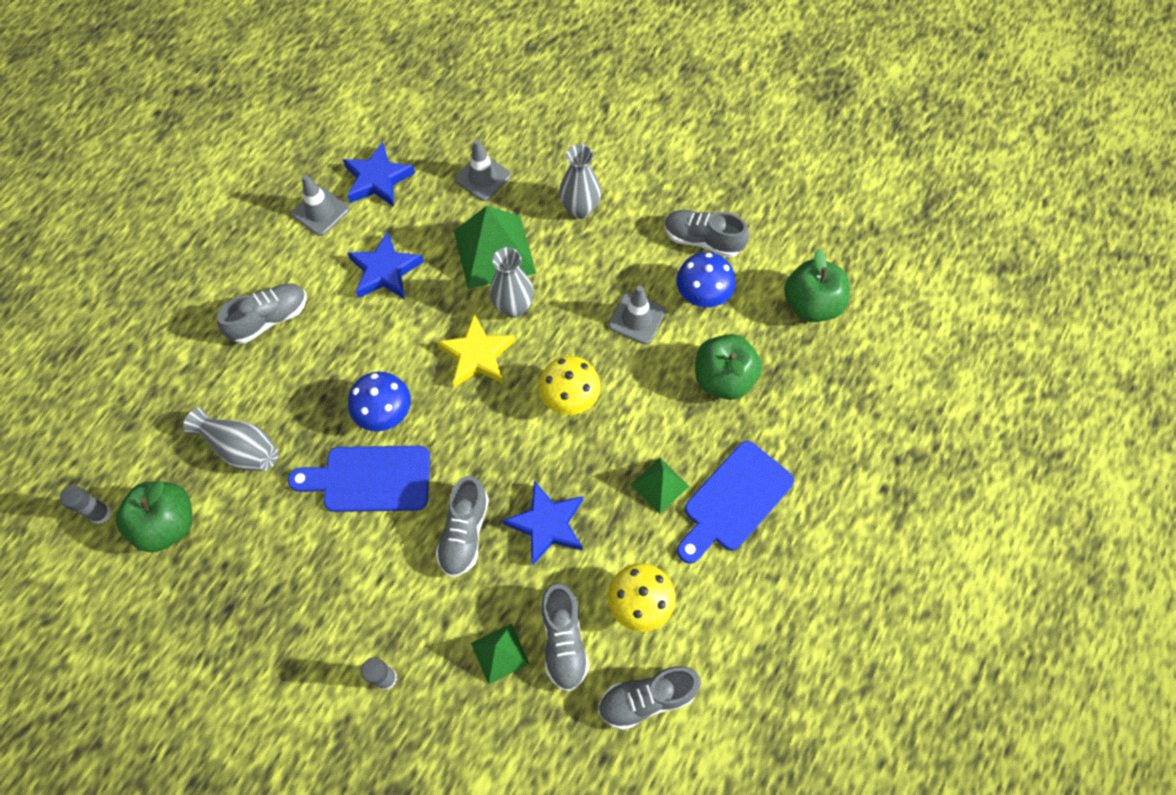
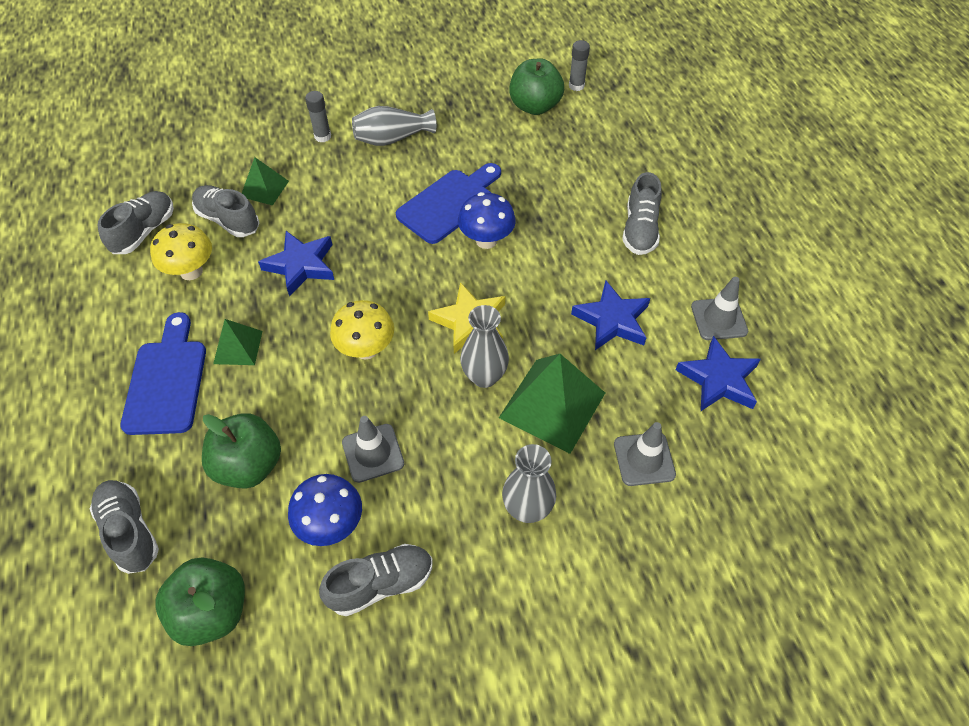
camera: 135 degrees right, 10 degrees down
grey vase [183,408,278,471] -> grey vase moved to [352,106,436,146]
grey shoe [436,476,489,577] -> grey shoe moved to [90,480,159,574]

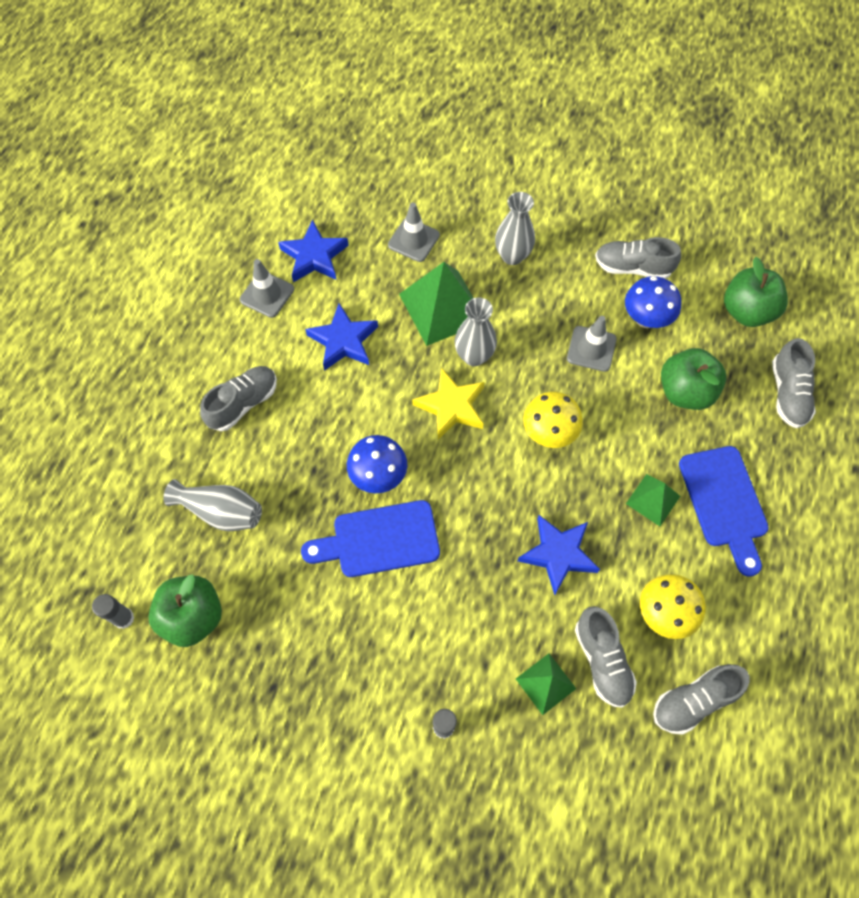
camera: 145 degrees left, 10 degrees up
blue cutting board [120,312,206,435] -> blue cutting board turned 45 degrees counterclockwise [679,446,769,577]
grey vase [352,106,436,146] -> grey vase moved to [163,479,262,531]

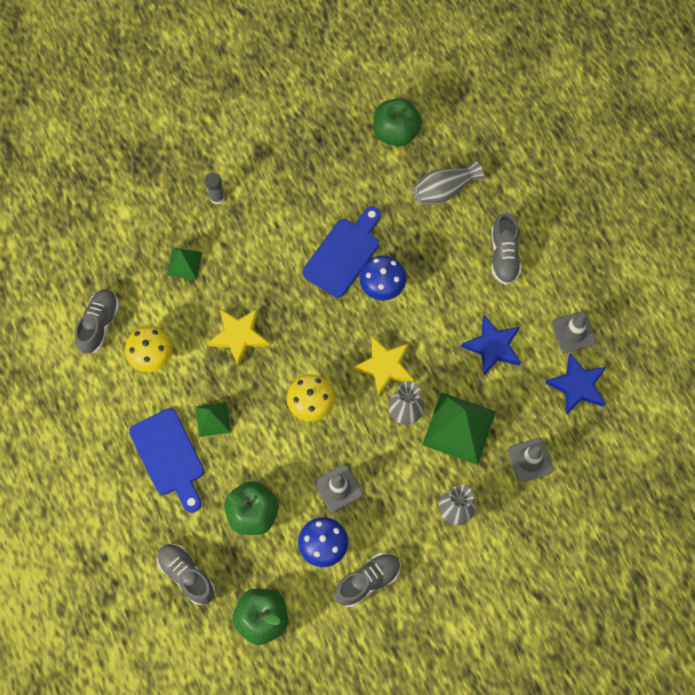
camera: 135 degrees right, 5 degrees up
grey glue stick [92,594,135,629] -> none
blue star [518,515,600,595] -> yellow star [207,308,269,367]
grey shoe [575,606,637,708] -> none
blue cutting board [679,446,769,577] -> blue cutting board turned 150 degrees counterclockwise [129,408,204,513]

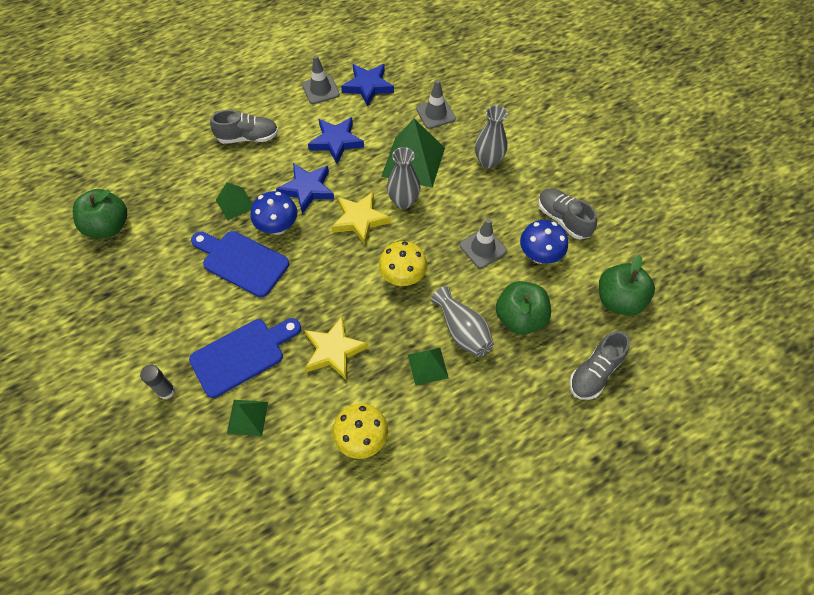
camera: 95 degrees left, 10 degrees down
grey shoe [75,289,119,354] -> none
blue cutting board [129,408,204,513] -> blue cutting board moved to [189,318,301,398]
grey vase [412,161,484,205] -> grey vase moved to [431,286,494,357]
none -> green pyramid [216,182,252,220]
none -> blue star [276,163,334,214]

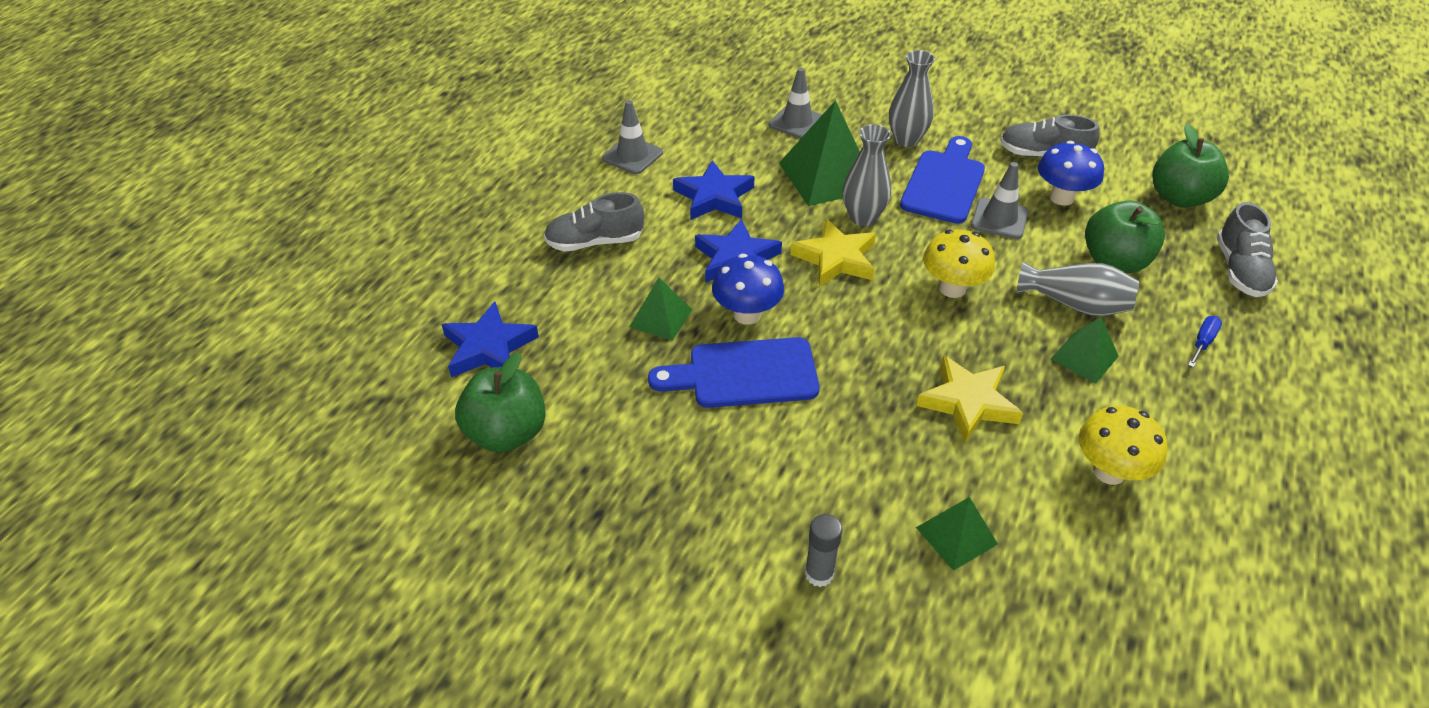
camera: 35 degrees left, 15 degrees down
blue cutting board [189,318,301,398] -> blue cutting board moved to [900,136,985,224]
grey shoe [210,110,278,144] -> grey shoe turned 150 degrees counterclockwise [544,192,644,252]
blue star [341,64,394,107] -> blue star moved to [441,301,539,377]
none -> blue screwdriver [1188,316,1222,367]

